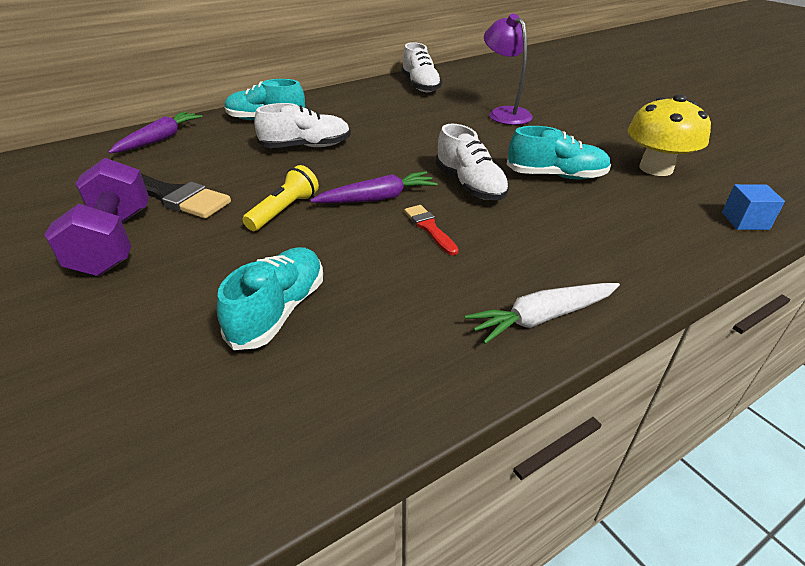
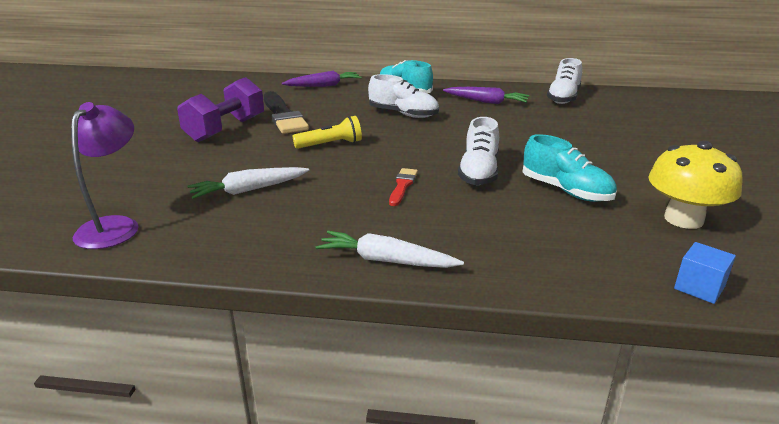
camera: 40 degrees right, 10 degrees down
turquoise shoe [217,247,323,350] -> white carrot [187,167,309,199]
purple carrot [310,171,438,204] -> purple carrot moved to [443,87,529,104]
purple lamp [484,14,533,125] -> purple lamp moved to [71,102,139,249]

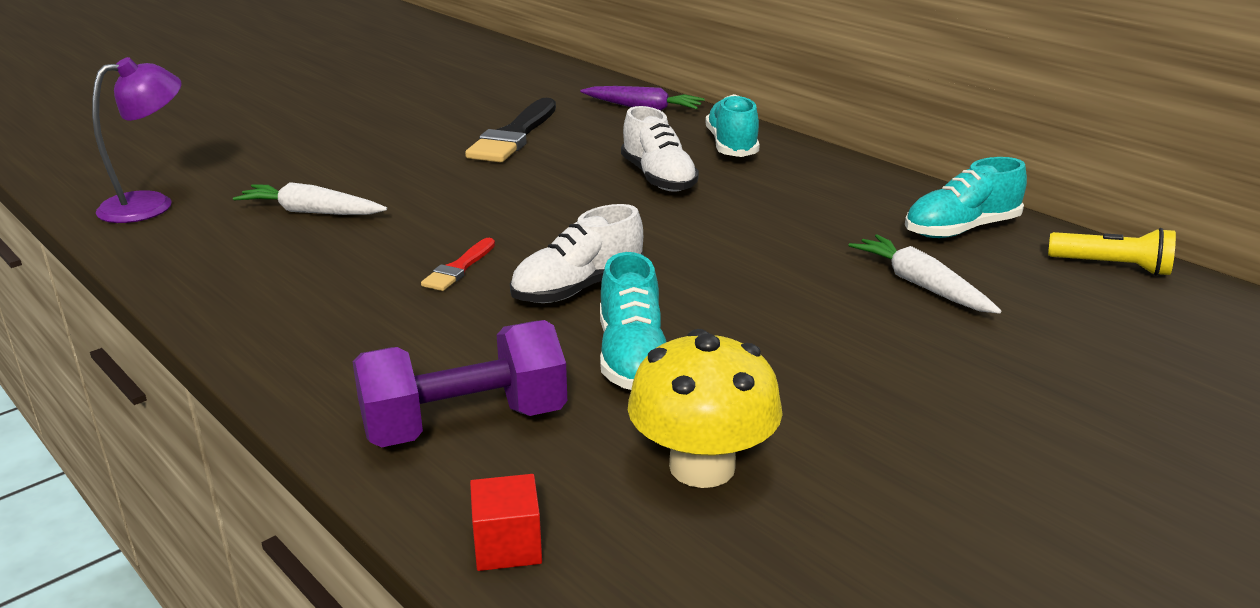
camera: 40 degrees right, 0 degrees up
purple dumbbell [177,77,264,142] -> purple dumbbell moved to [353,320,567,448]
yellow flashlight [293,116,362,149] -> yellow flashlight moved to [1048,228,1176,276]
white carrot [316,231,464,268] -> white carrot moved to [848,234,1001,314]
red brush [389,168,418,206] -> red brush turned 150 degrees clockwise [421,238,495,291]
purple carrot [443,87,529,104] -> none
white shoe [547,58,582,104] -> turquoise shoe [905,157,1027,238]
blue cube [674,242,736,304] -> red cube [470,474,542,571]

